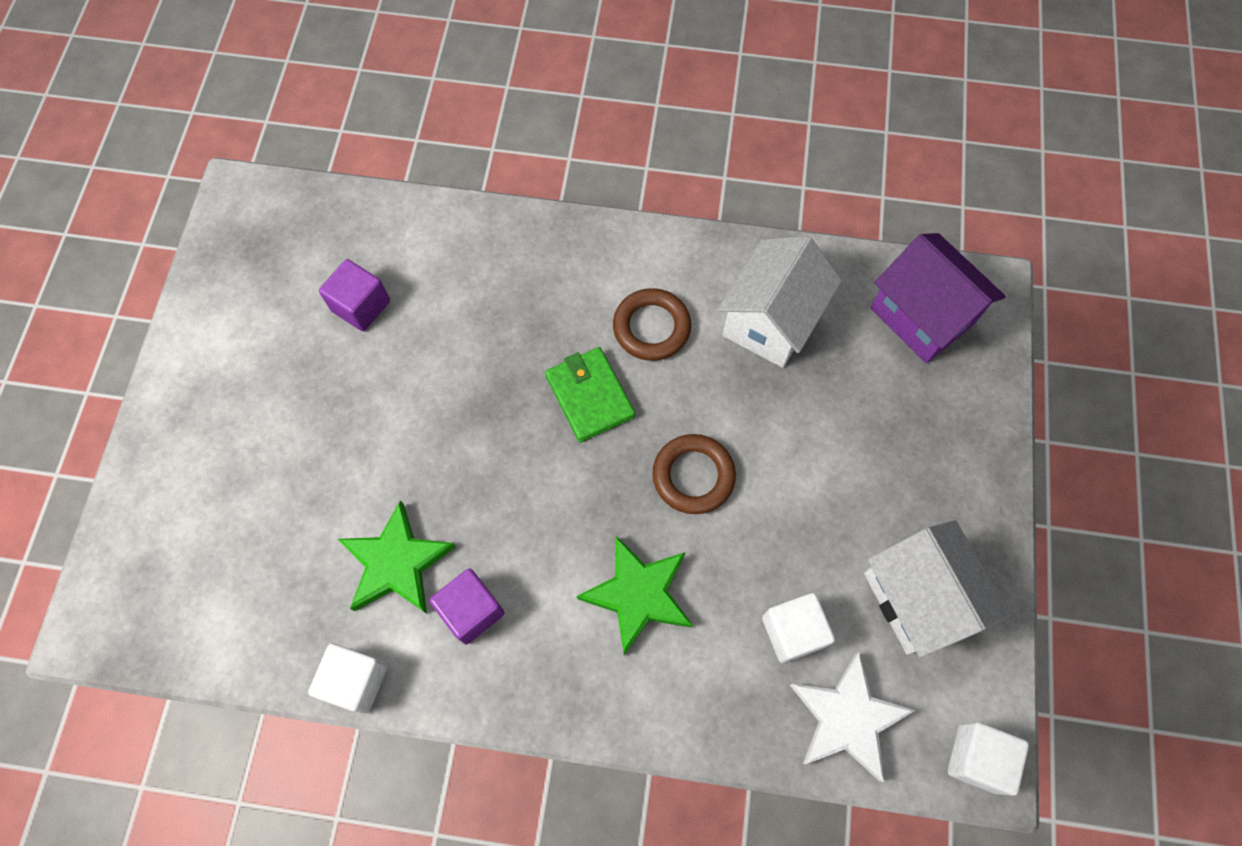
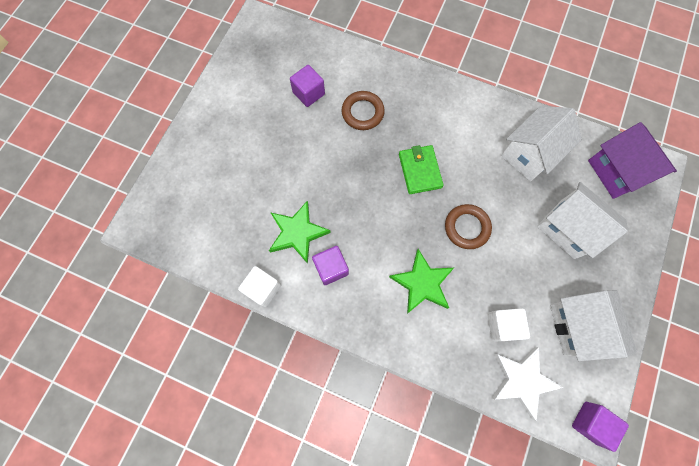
camera: 15 degrees right, 5 degrees up
brown ring [613,288,691,361] -> brown ring moved to [342,91,385,130]
white cube [948,722,1029,796] -> purple cube [572,402,629,452]
none -> white house [537,182,628,259]

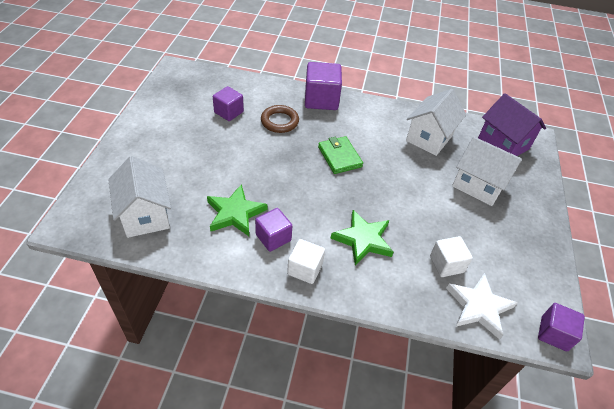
camera: 15 degrees left, 25 degrees down
white cube [238,266,281,307] -> white cube moved to [287,239,325,284]
brown ring [445,204,492,249] -> none
white house [550,290,637,361] -> white house moved to [108,156,171,238]
none -> purple cube [305,62,342,110]

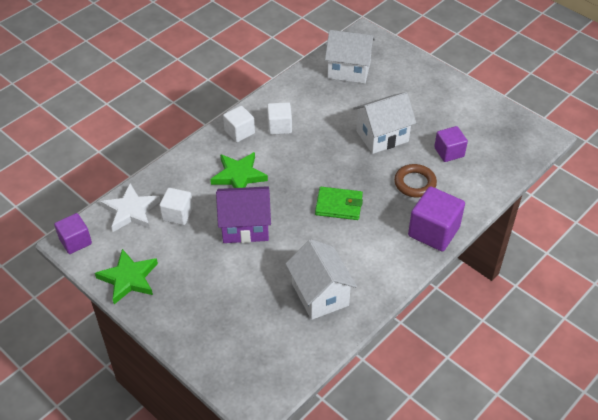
camera: 125 degrees right, 0 degrees up
green star [207,184,268,236] -> green star moved to [95,249,158,304]
purple cube [255,208,292,252] -> white cube [267,102,292,135]
white house [452,137,522,206] -> white house moved to [353,92,416,154]
purple house [478,93,546,156] -> purple house moved to [216,186,271,243]

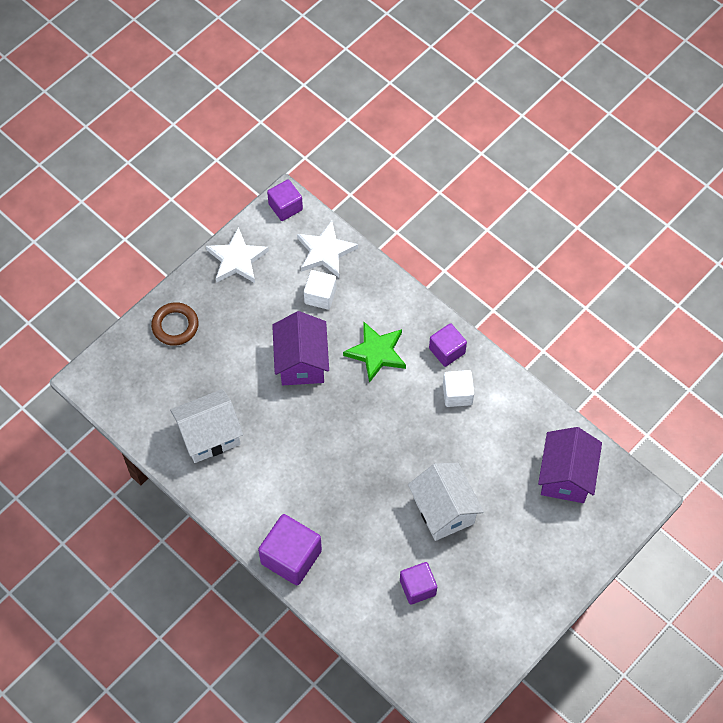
camera: 90 degrees right, 15 degrees up
green star [95,249,158,304] -> white star [206,227,269,283]
white cube [223,106,255,142] -> purple cube [429,323,467,367]
green wallet [315,187,363,220] -> none
white house [325,30,375,83] -> purple house [538,427,602,503]
brown ring [394,164,437,197] -> brown ring moved to [151,302,199,346]

